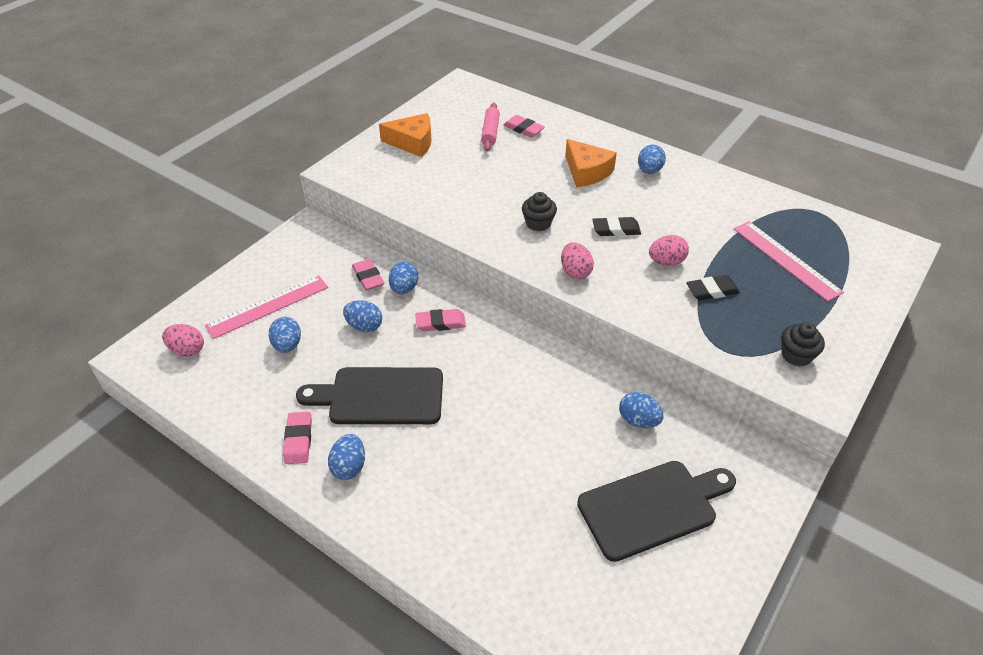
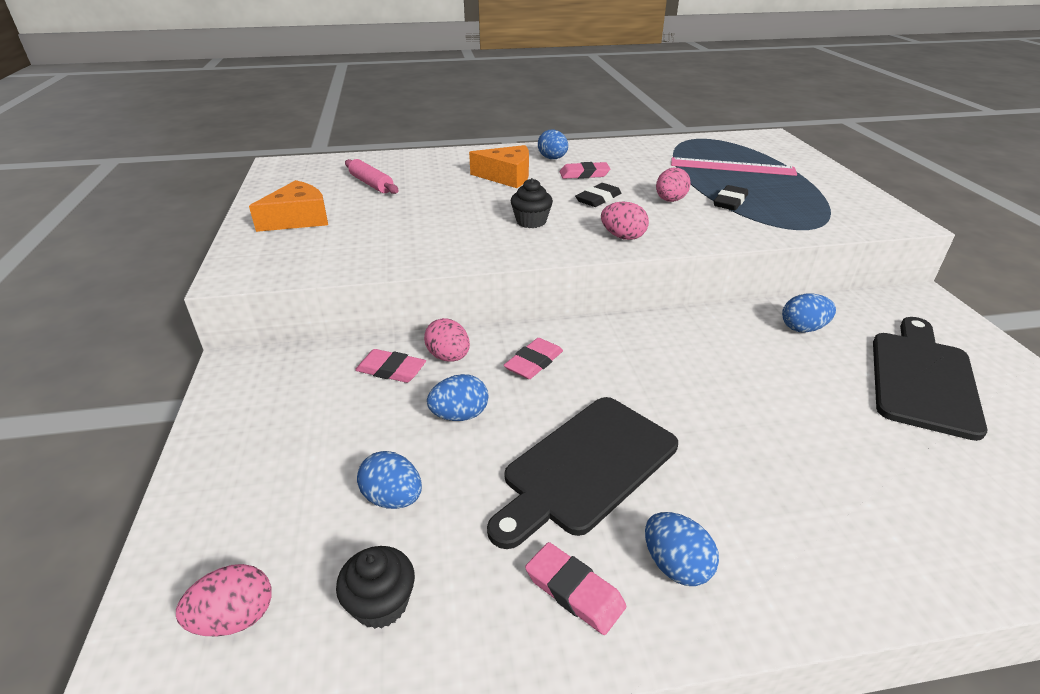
camera: 45 degrees left, 10 degrees down
pink ruler [205,275,328,339] -> none
blue egg [389,261,418,294] -> pink egg [424,318,470,362]
pink eraser [503,115,545,137] -> pink eraser moved to [560,162,611,179]
black cupcake [781,322,825,367] -> black cupcake moved to [336,546,415,629]

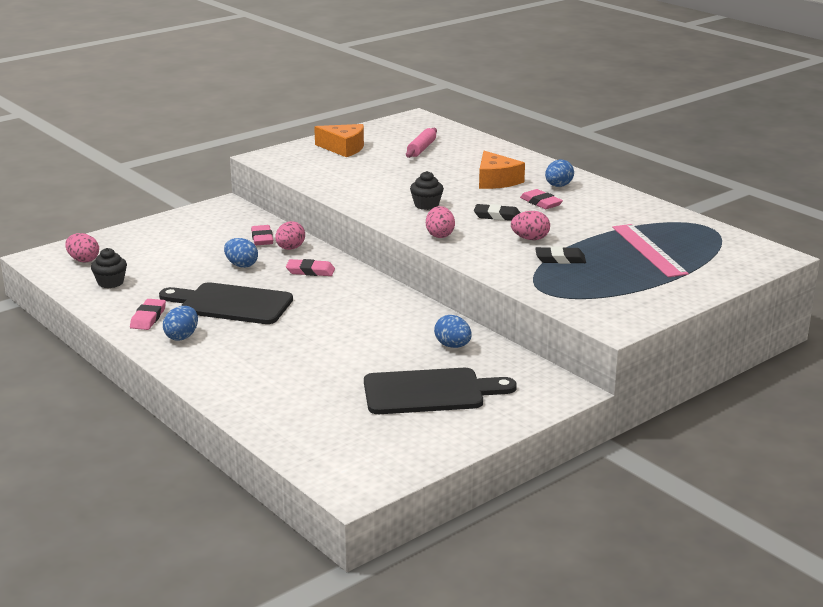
camera: 60 degrees right, 10 degrees down
blue egg [357,451,422,509] -> none

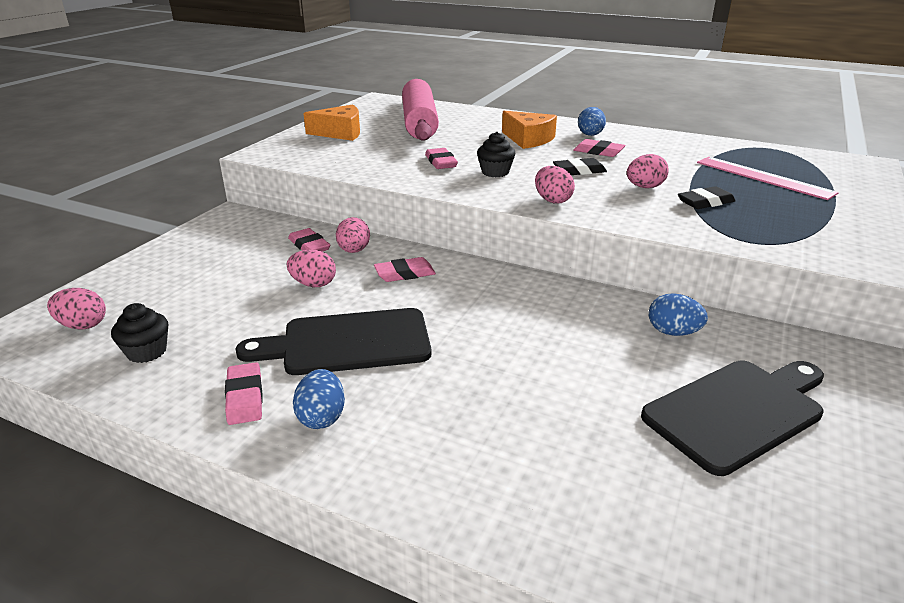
camera: 25 degrees left, 5 degrees up
blue egg [224,238,258,268] -> pink egg [287,250,336,287]
pink rolling pin [406,128,437,158] -> pink rolling pin [402,79,439,141], size x2.10
none -> pink eraser [425,148,458,169]

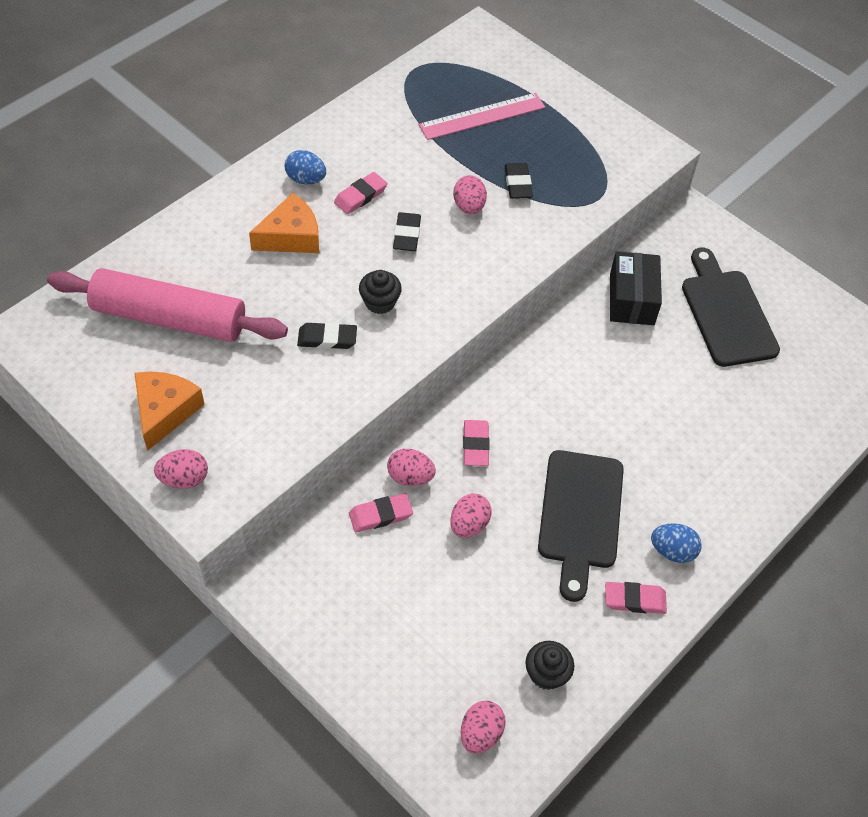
camera: 75 degrees left, 25 degrees up
pink eraser [425,148,458,169] -> black eraser [297,322,357,349]
pink egg [535,166,575,204] -> pink egg moved to [154,449,208,489]
blue egg [649,293,708,336] -> black box [610,251,662,325]

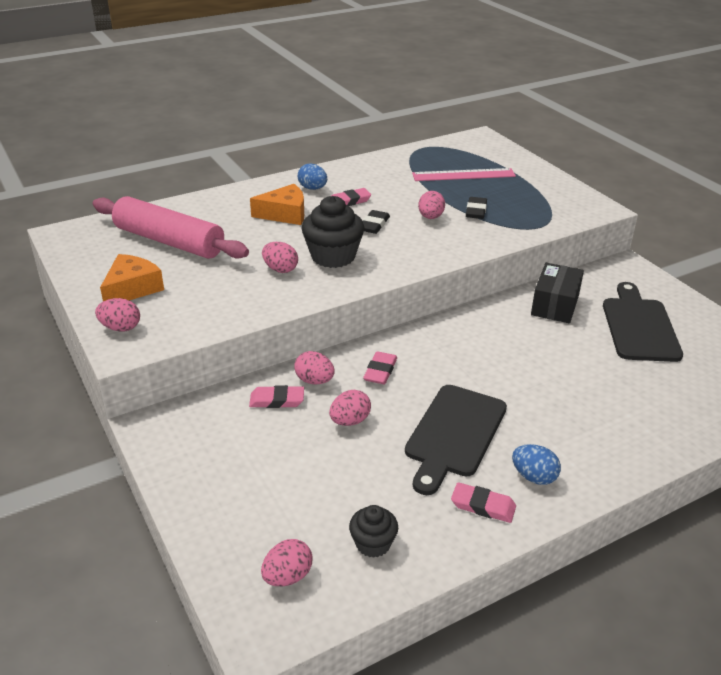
camera: 20 degrees right, 20 degrees down
black eraser [297,322,357,349] -> pink egg [262,242,298,273]
black cupcake [359,270,402,314] -> black cupcake [302,196,364,268], size x1.77

